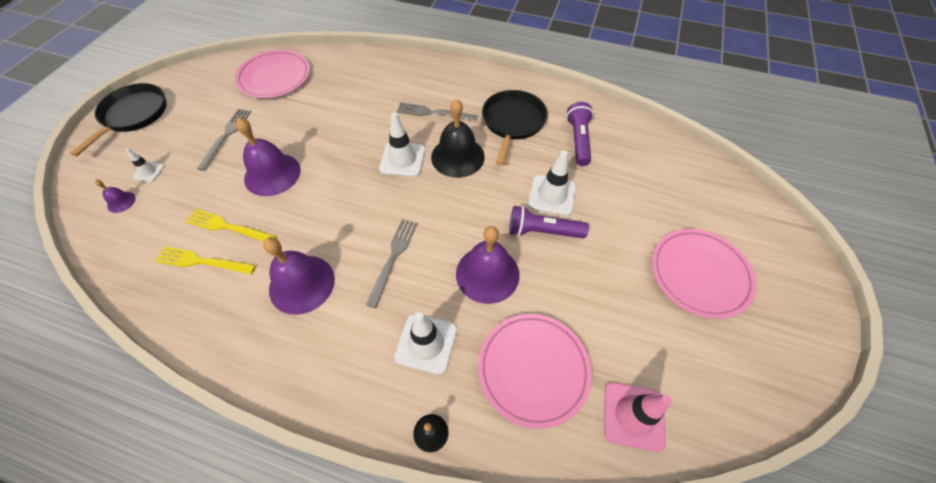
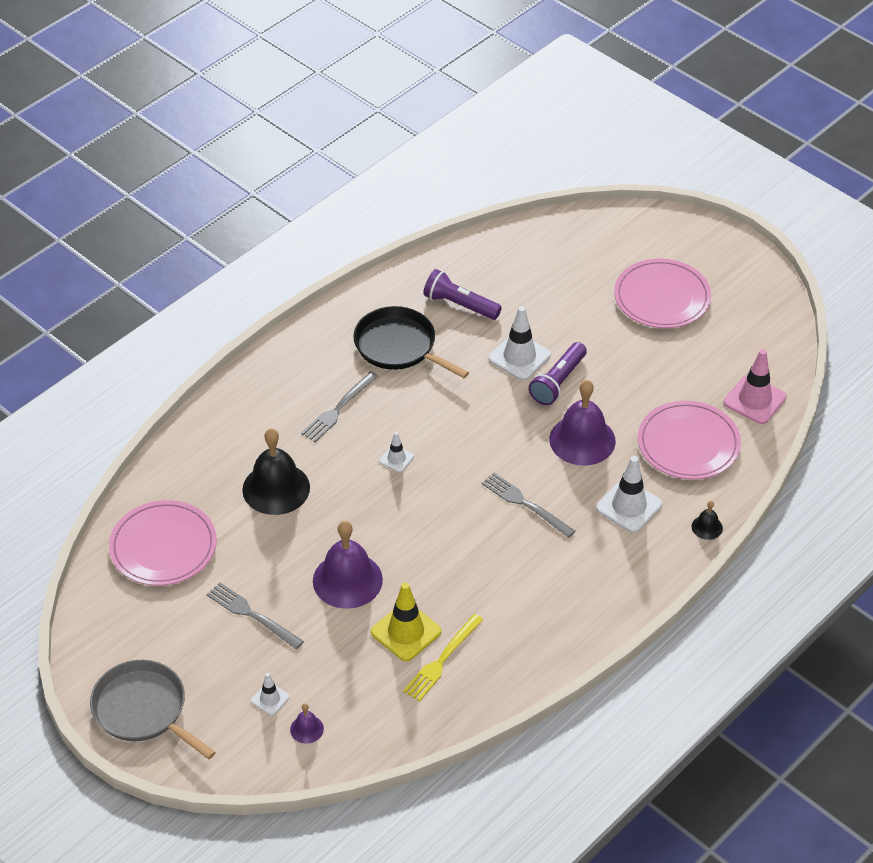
camera: 65 degrees left, 10 degrees down
black pan [70,83,167,156] -> grey pan [90,660,216,759]
yellow fork [185,209,277,242] -> yellow traffic cone [371,582,441,661]
purple bell [263,237,335,315] -> none
white traffic cone [379,112,425,177] -> white traffic cone [379,432,414,472], size x0.54
black bell [431,99,485,178] -> black bell moved to [242,428,310,515]

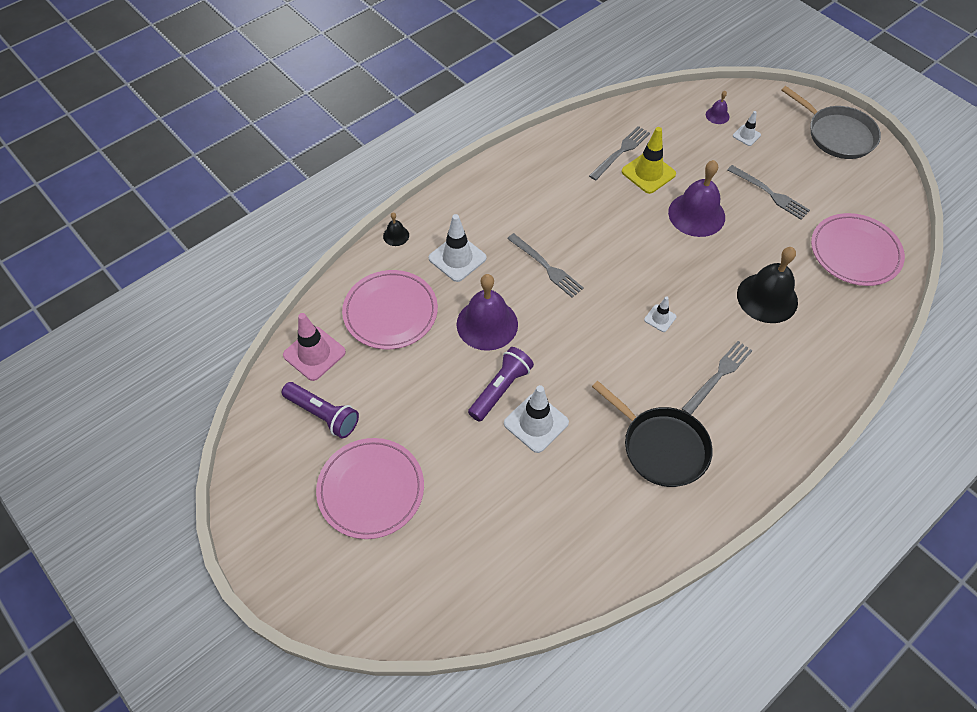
camera: 175 degrees left, 10 degrees up
yellow fork [403,614,483,701] -> grey fork [589,126,650,180]
purple flashlight [423,269,502,320] -> purple flashlight moved to [282,382,359,438]

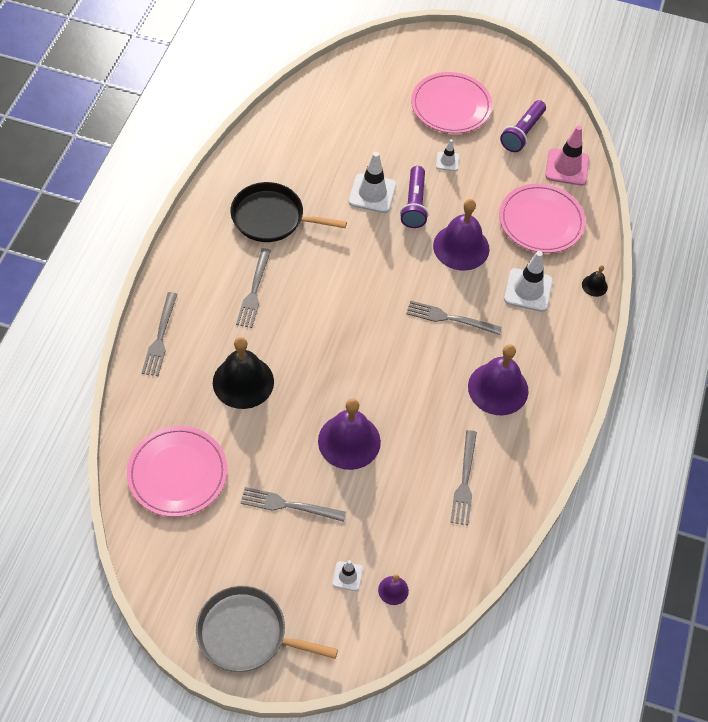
camera: 145 degrees right, 0 degrees up
purple flashlight [282,382,359,438] -> purple flashlight turned 60 degrees counterclockwise [500,100,546,152]
yellow traffic cone [622,127,676,194] -> none
white traffic cone [644,296,676,332] -> white traffic cone moved to [436,139,459,171]
none -> grey fork [142,292,177,376]
none -> purple bell [468,344,529,415]

